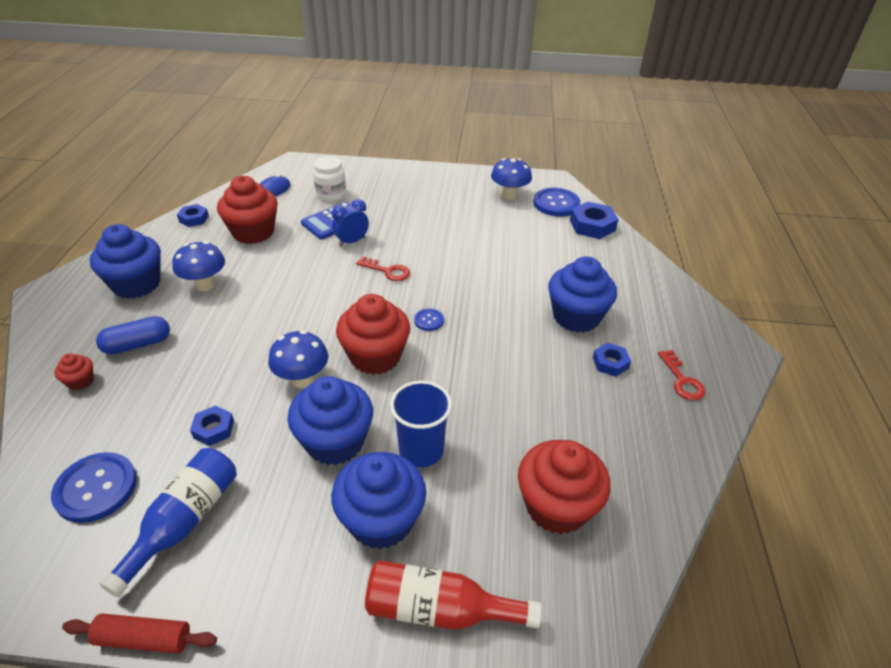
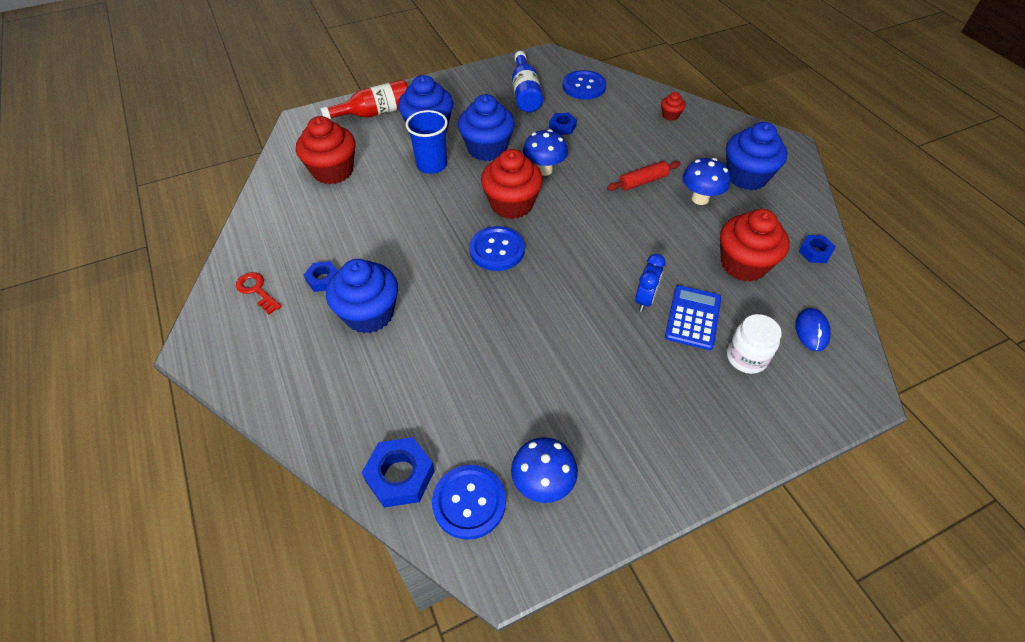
camera: 150 degrees right, 10 degrees up
red rolling pin [62,614,217,654] -> red rolling pin moved to [607,161,681,191]
blue capsule [96,316,170,355] -> none
red key [356,256,410,281] -> none
blue button [414,308,444,331] -> blue button [469,226,525,271], size x1.94

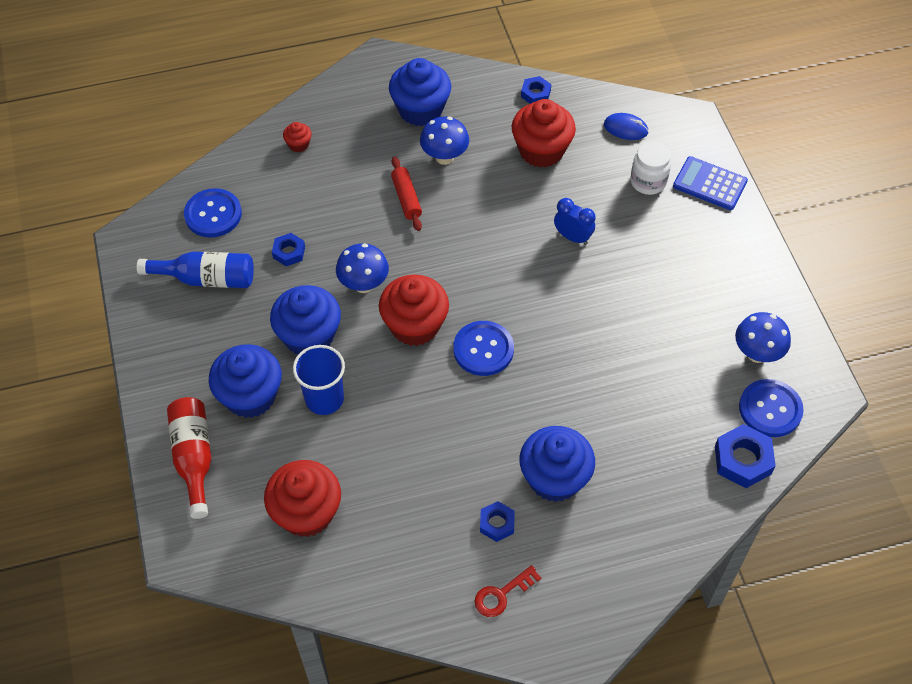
camera: 80 degrees left, 5 degrees up
blue calculator [665,285,721,350] -> blue calculator moved to [673,156,748,210]

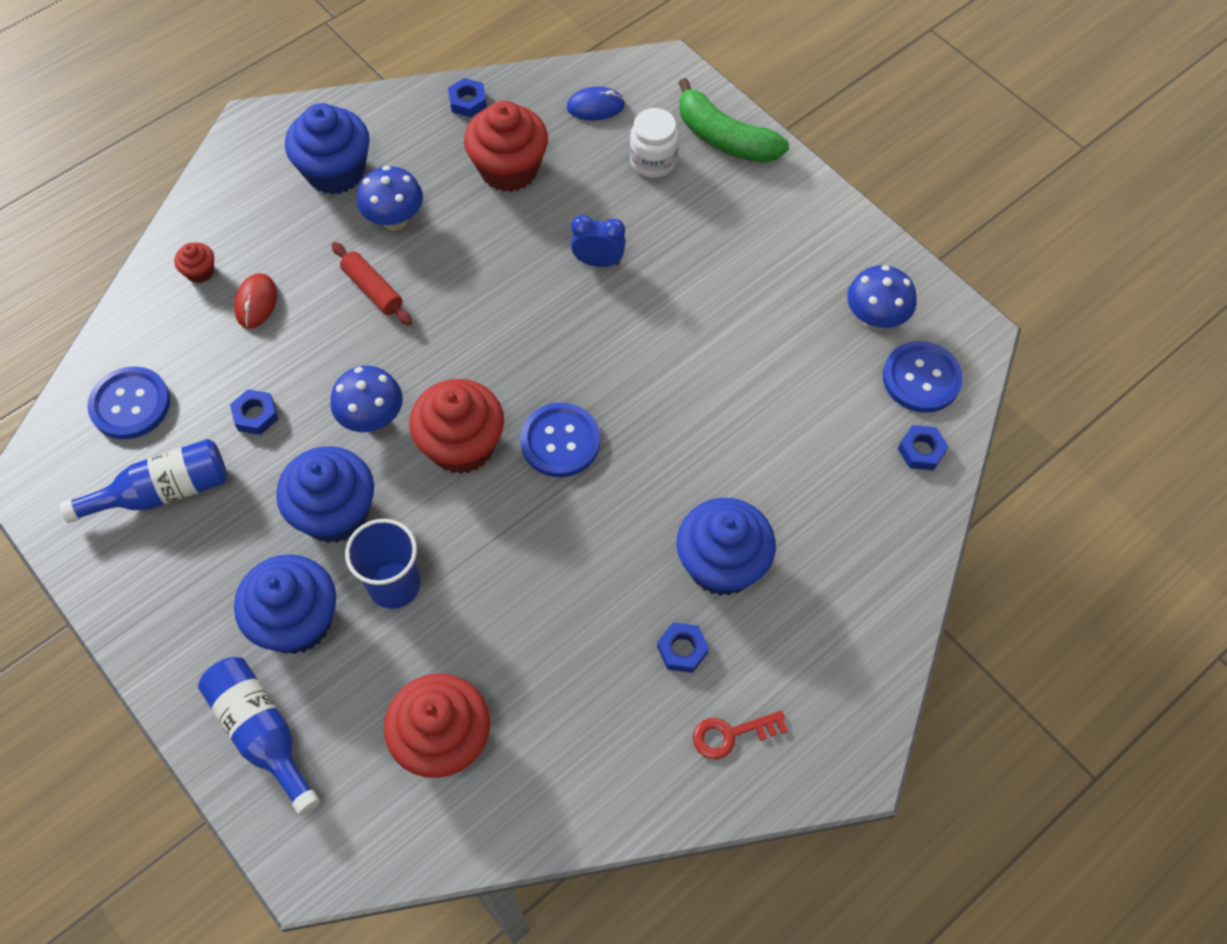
camera: 25 degrees left, 5 degrees up
red bottle [167,397,211,519] -> blue bottle [198,657,320,815]
red key [474,565,541,617] -> red key turned 45 degrees clockwise [693,711,788,759]
blue calculator [673,156,748,210] -> green banana [678,78,789,163]
blue nut [715,424,776,488] -> blue nut [898,425,949,470], size x0.61
none -> red mouse [234,273,277,328]

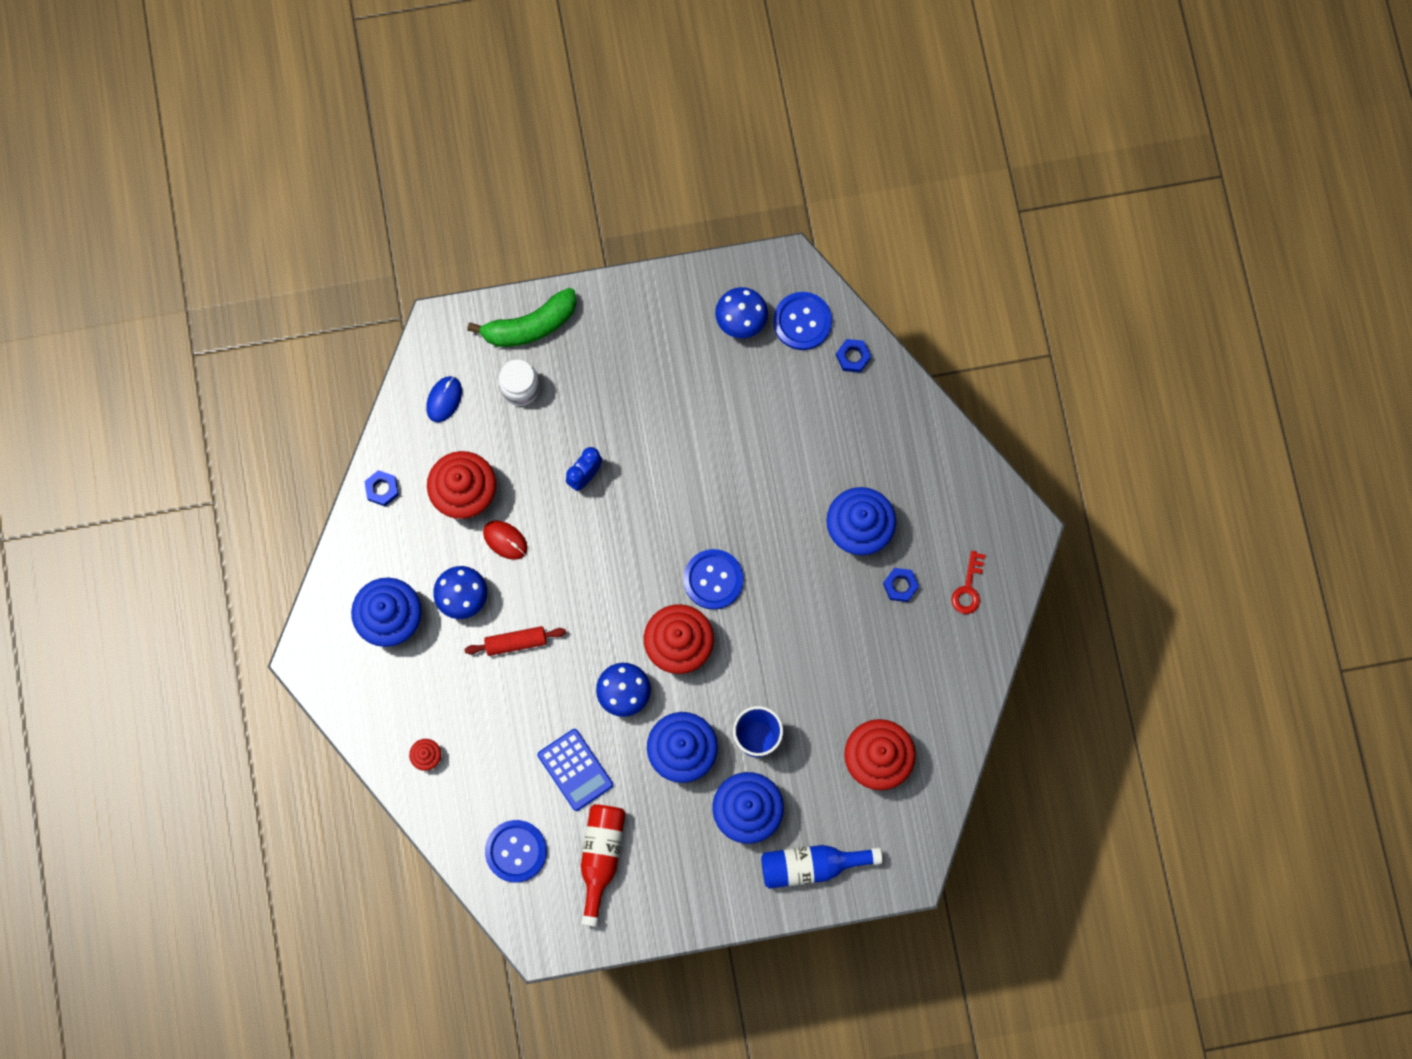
camera: 60 degrees left, 15 degrees up
blue bottle [60,439,227,523] -> red bottle [581,804,626,927]
blue nut [230,389,278,435] -> blue calculator [537,729,613,811]
red mouse [234,273,277,328] -> red mouse moved to [483,520,528,560]

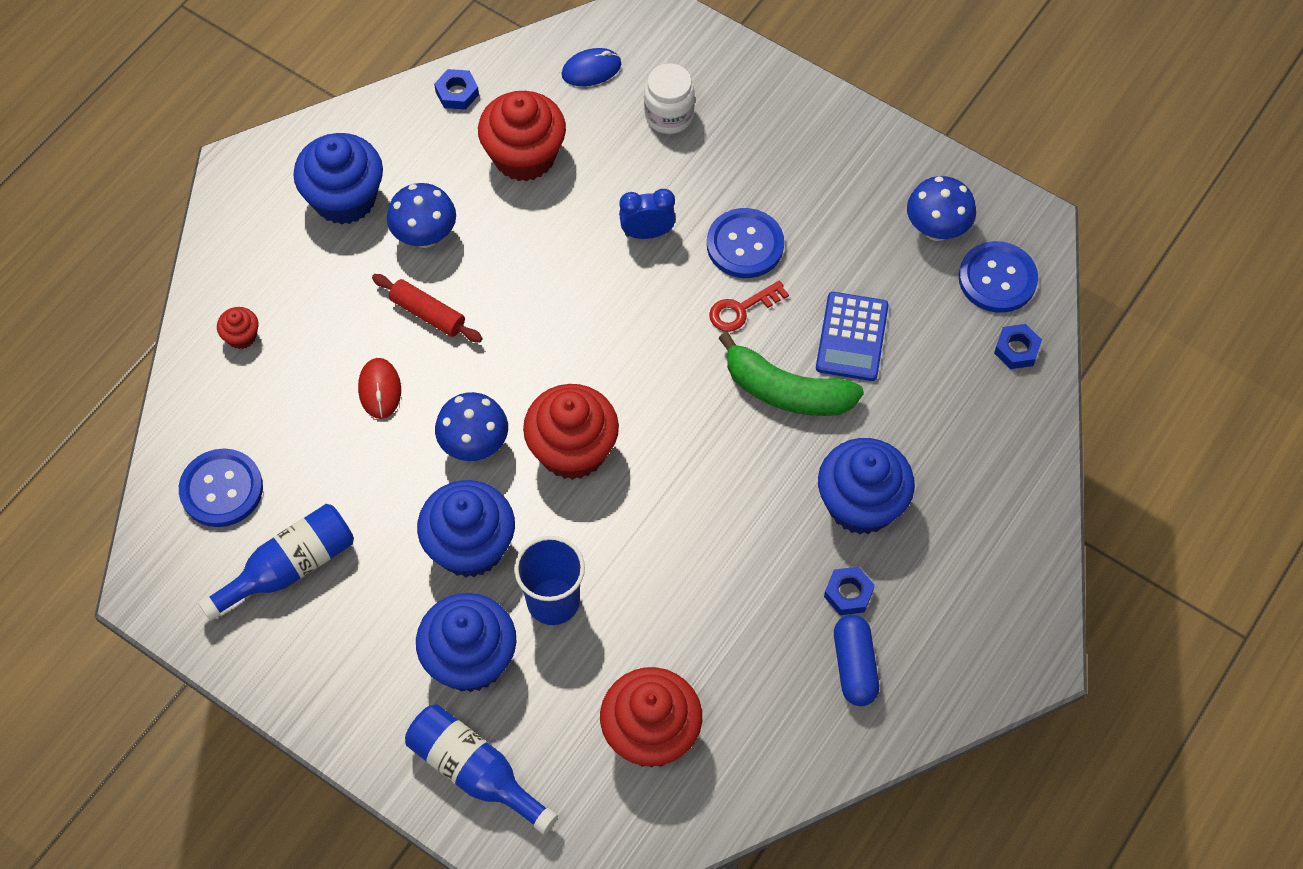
camera: 45 degrees right, 15 degrees down
green banana [467,288,576,347] -> green banana moved to [718,332,864,416]
red mouse [483,520,528,560] -> red mouse moved to [358,358,401,419]
blue calculator [537,729,613,811] -> blue calculator moved to [816,292,889,381]
red bottle [581,804,626,927] -> blue bottle [198,504,354,621]
blue button [683,549,744,610] -> blue button moved to [707,208,784,278]
red key [951,551,986,614] -> red key moved to [709,281,789,332]
none -> blue capsule [834,615,879,706]

